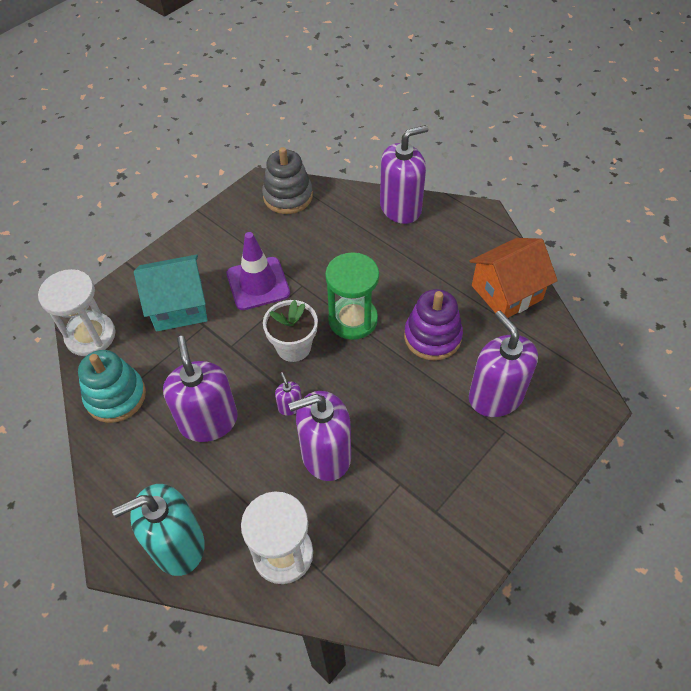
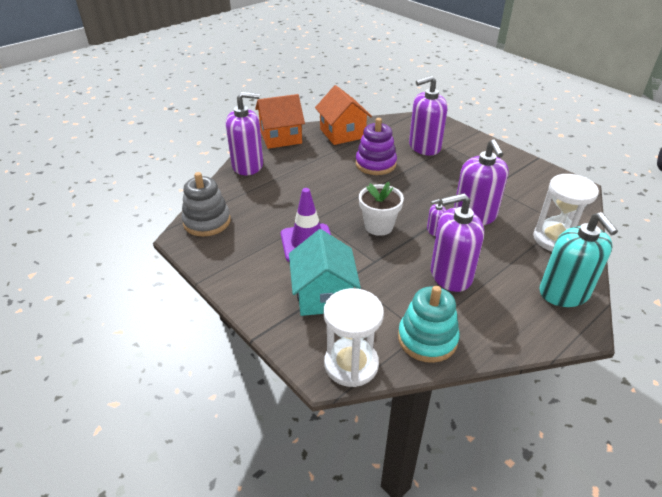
camera: 85 degrees left, 15 degrees down
green hourglass [325,252,379,340] -> none
purple soap dispenser [380,125,428,224] -> purple soap dispenser turned 105 degrees clockwise [226,92,263,175]
none -> orange house [255,94,305,149]

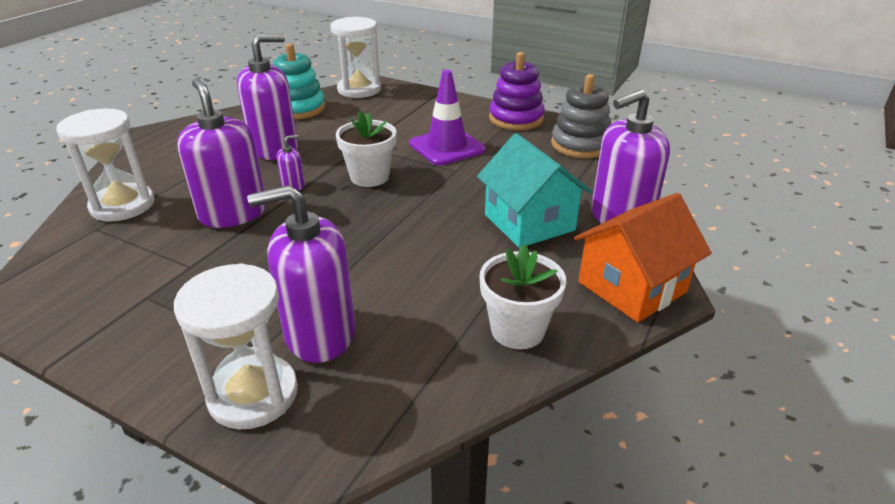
camera: 160 degrees right, 5 degrees down
turquoise house [289,229,361,316] -> turquoise house moved to [477,133,592,248]
orange house [315,85,372,145] -> white flower pot [479,244,566,349]
purple stacking toy [355,118,397,175] -> purple stacking toy moved to [489,52,545,130]
purple soap dispenser [409,76,448,156] -> purple soap dispenser turned 150 degrees counterclockwise [247,185,355,363]
turquoise soap dispenser [539,212,618,307] -> none
none -> white hourglass [174,263,298,430]

